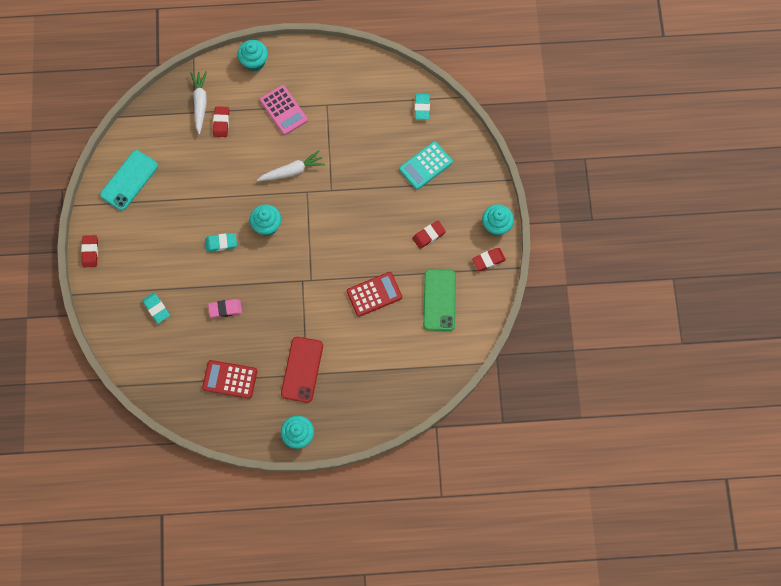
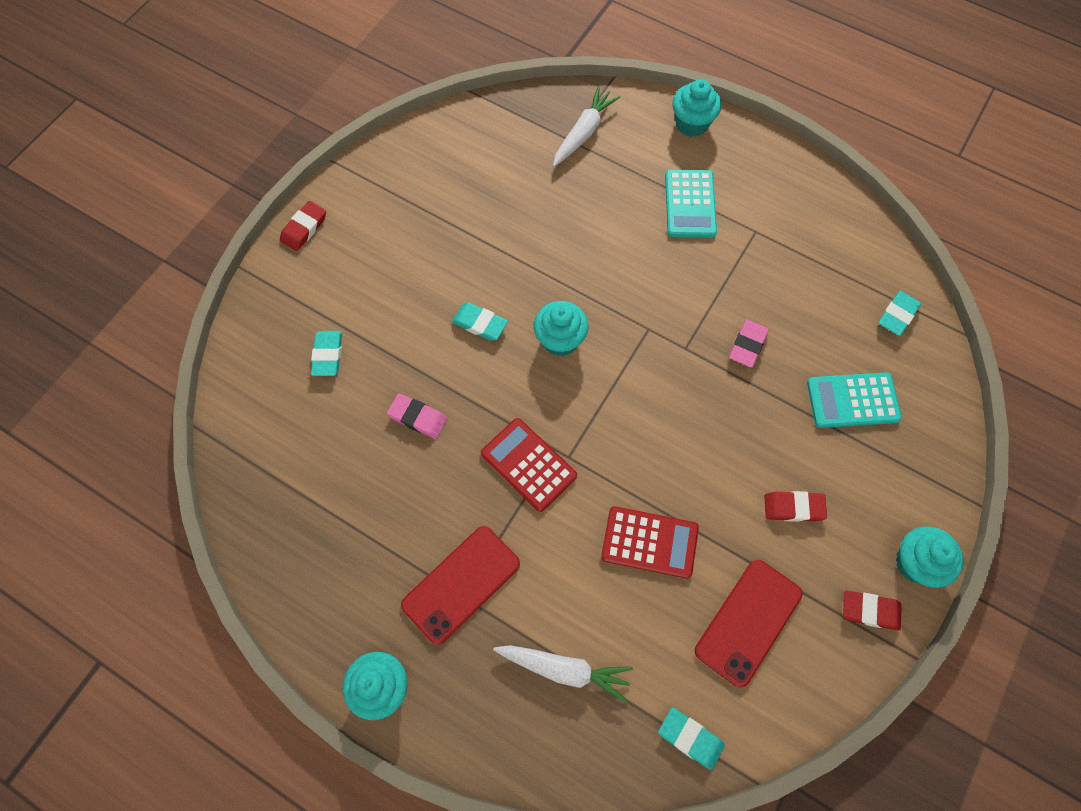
camera: 35 degrees right, 5 degrees down
turquoise phone [100,150,158,211] -> none
red calculator [202,360,257,399] -> red calculator moved to [481,418,577,512]
red eraser [213,106,229,137] -> none
white carrot [257,151,325,181] -> white carrot moved to [493,645,633,702]
pink calculator [260,85,308,135] -> turquoise calculator [665,170,717,237]
green phone [423,269,456,331] -> red phone [695,560,802,687]
none -> turquoise eraser [658,708,725,770]
none -> pink eraser [729,319,769,368]

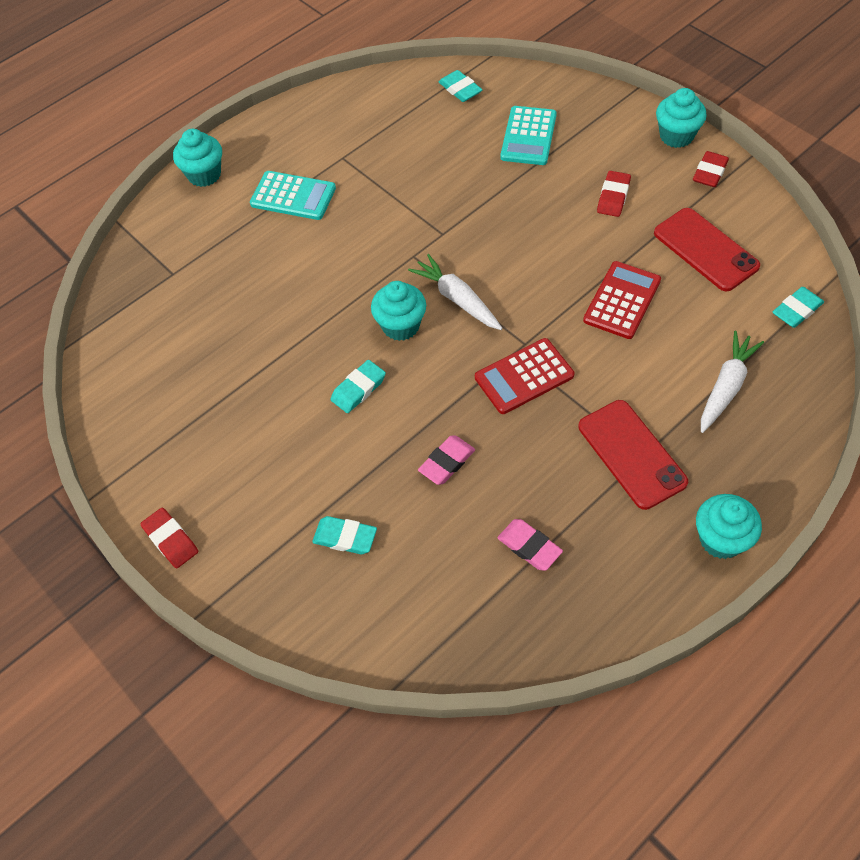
camera: 70 degrees left, 10 degrees down
white carrot [553,86,620,167] -> white carrot moved to [408,254,503,330]
pink eraser [729,319,769,368] -> pink eraser moved to [497,519,563,571]

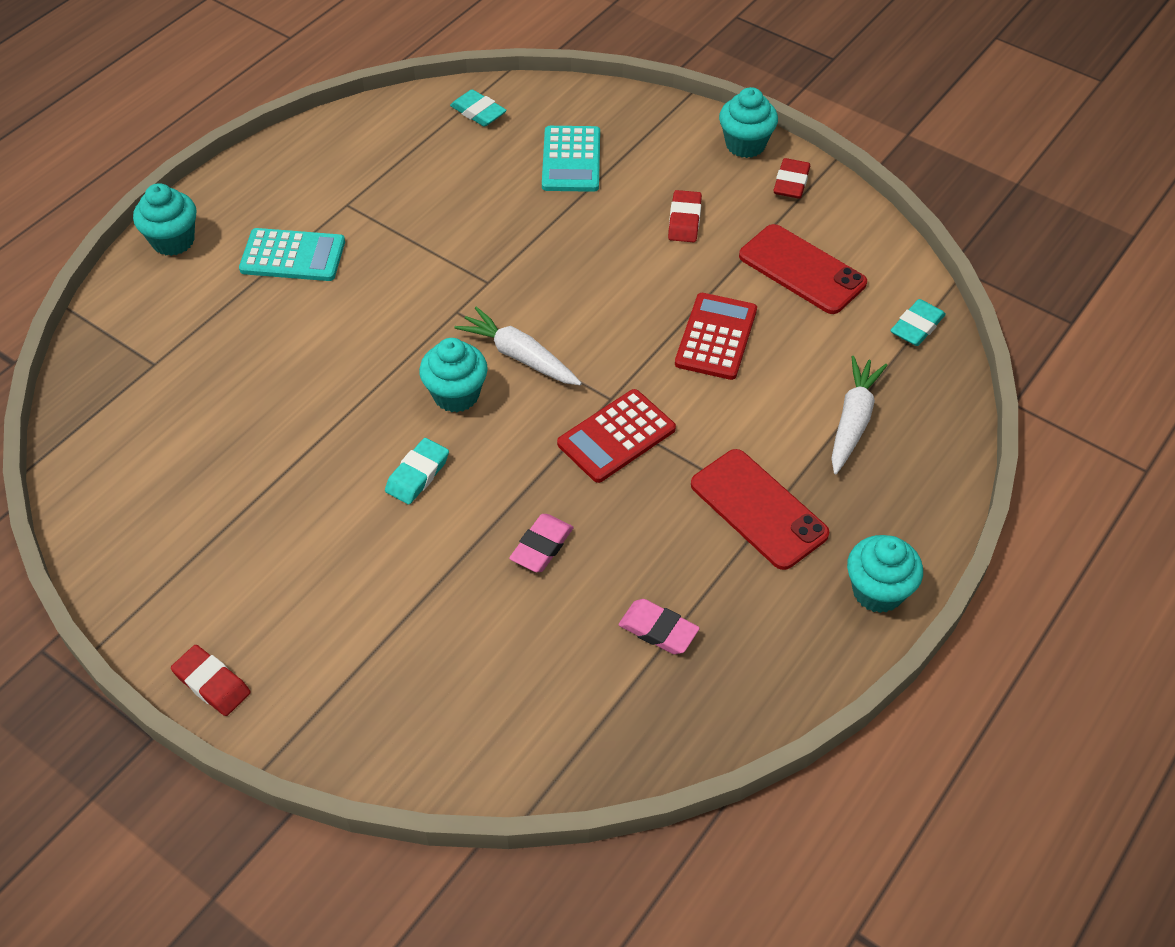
camera: 15 degrees left, 5 degrees down
turquoise eraser [312,516,377,554] -> none

